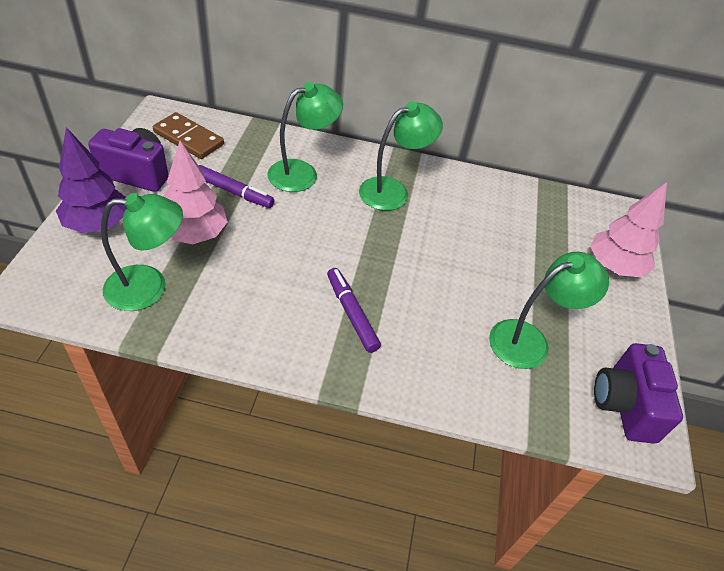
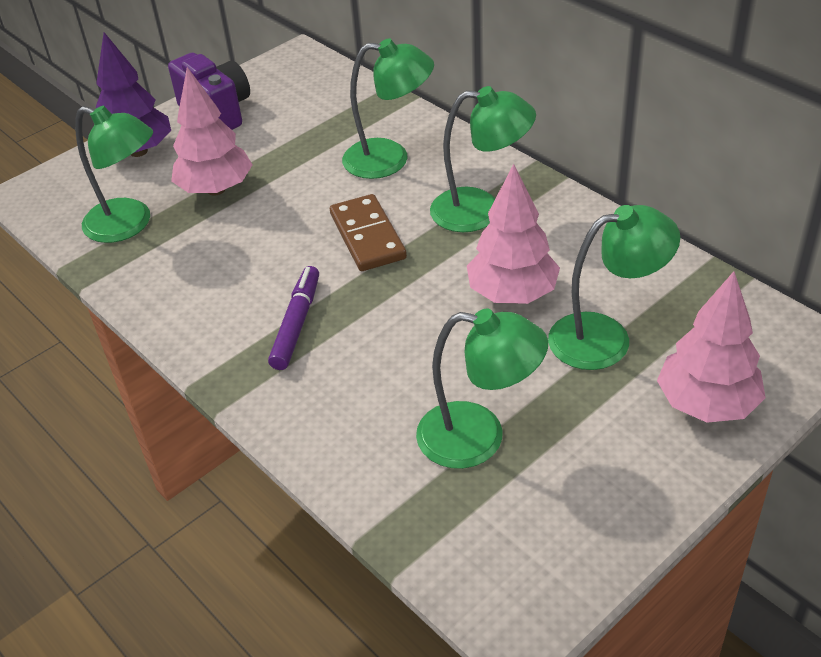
camera: 45 degrees right, 5 degrees down
brown domino [153,112,224,159] -> brown domino moved to [330,194,407,271]
purple marker [198,165,274,208] -> none
purple camera [594,343,683,444] -> none
none -> pink tree [467,164,560,304]
none -> green lamp [548,205,680,370]

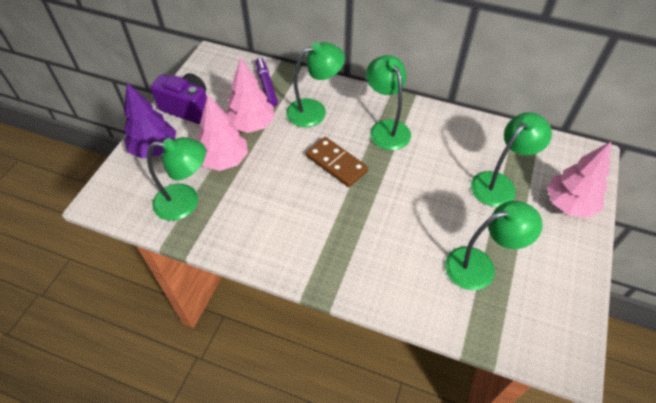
camera: 30 degrees left, 10 degrees up
purple marker [268,266,319,370] -> purple marker moved to [256,58,278,107]
green lamp [430,86,536,232] -> green lamp turned 90 degrees counterclockwise [366,55,411,150]
pink tree [467,164,560,304] -> pink tree moved to [226,57,275,133]

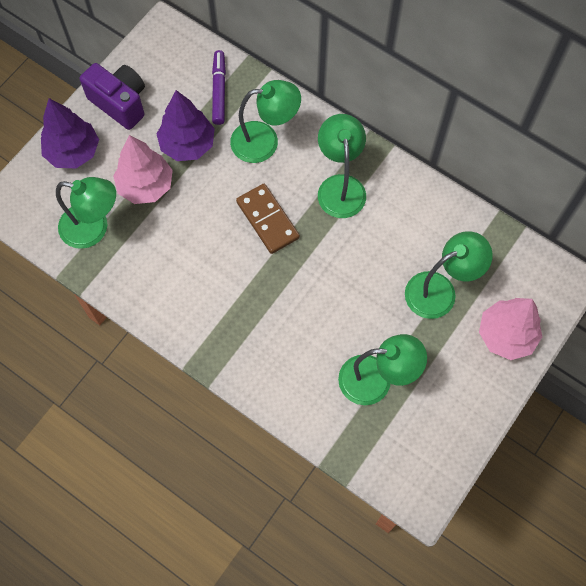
camera: 15 degrees right, 15 degrees up
pink tree [226,57,275,133] -> purple tree [156,90,215,161]

